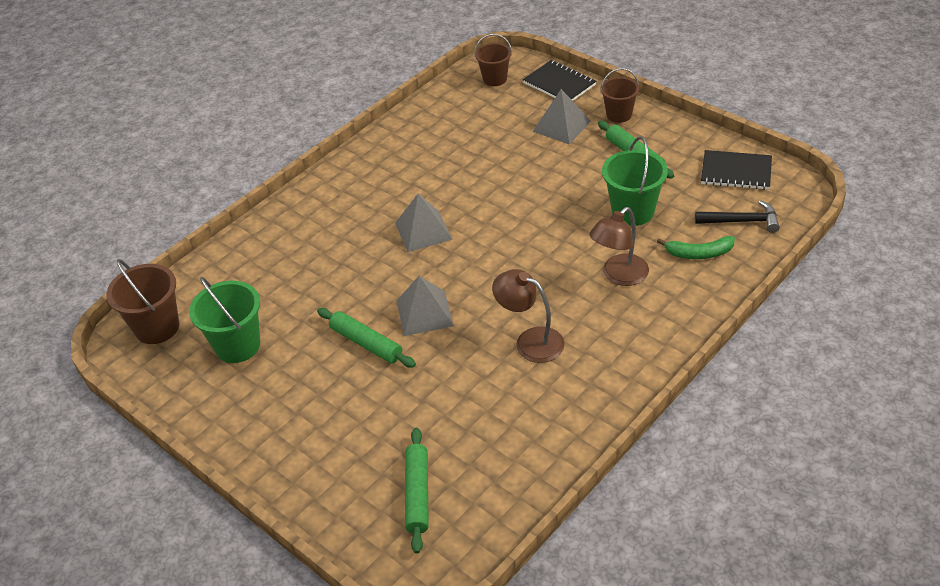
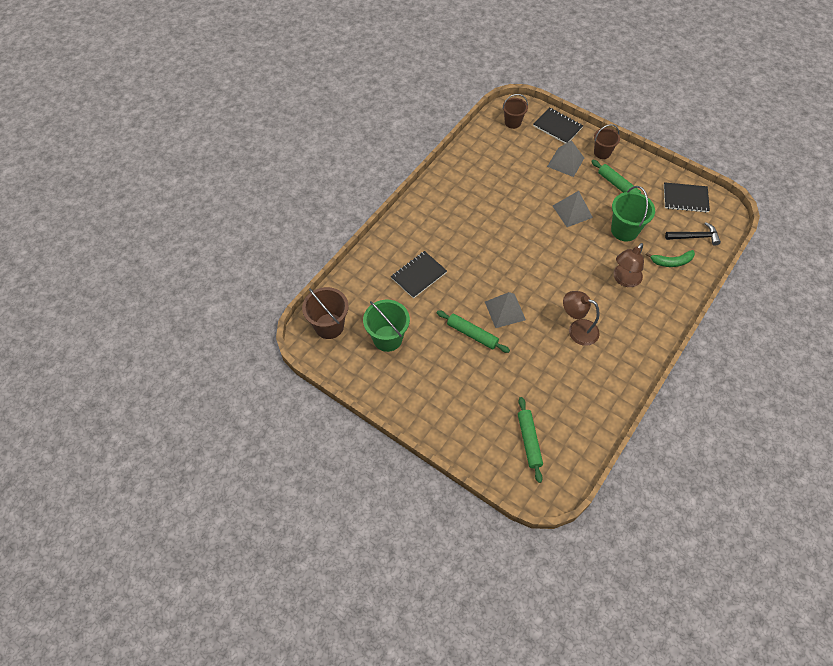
camera: 10 degrees left, 15 degrees up
grey pyramid [395,194,453,252] -> grey pyramid moved to [553,191,593,227]
none -> black notebook [391,251,447,299]

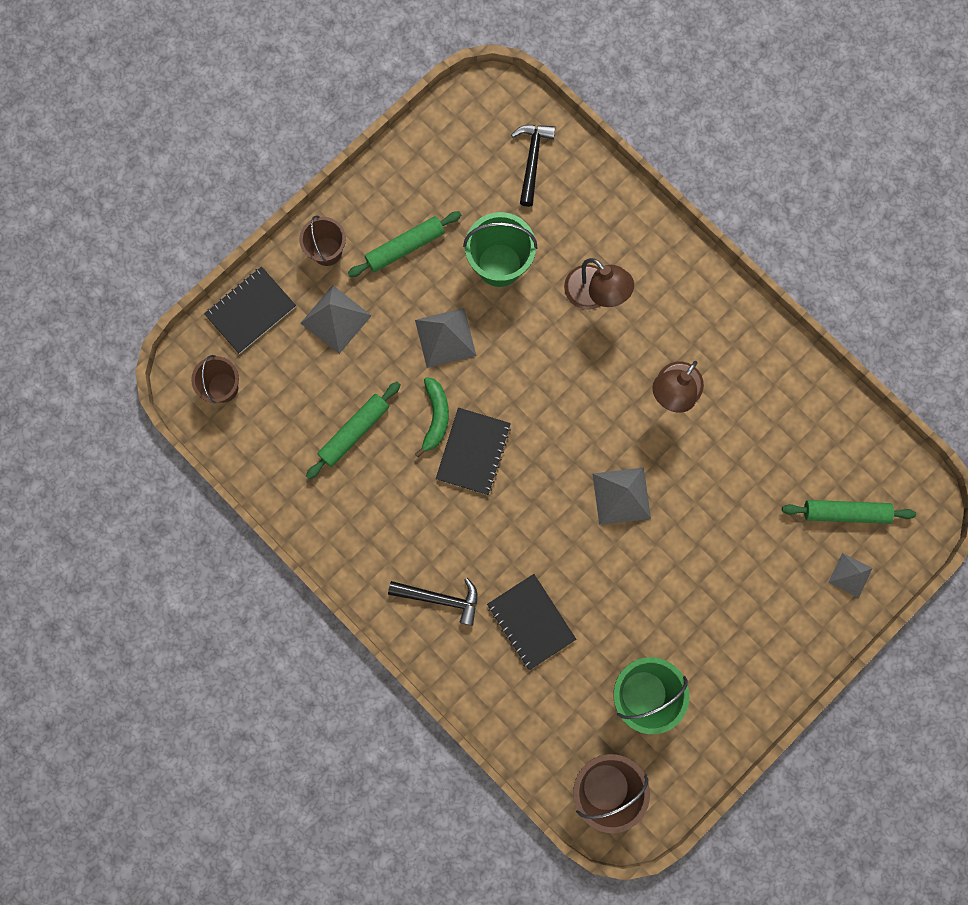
camera: 80 degrees left, 20 degrees up
green rolling pin [437,310,510,353] -> green rolling pin moved to [306,382,400,479]
green banana [646,250,695,267] -> green banana moved to [415,377,449,458]
black notebook [664,182,710,213] -> black notebook moved to [436,408,511,495]
none -> black hammer [388,578,478,626]
none -> grey pyramid [828,553,873,598]

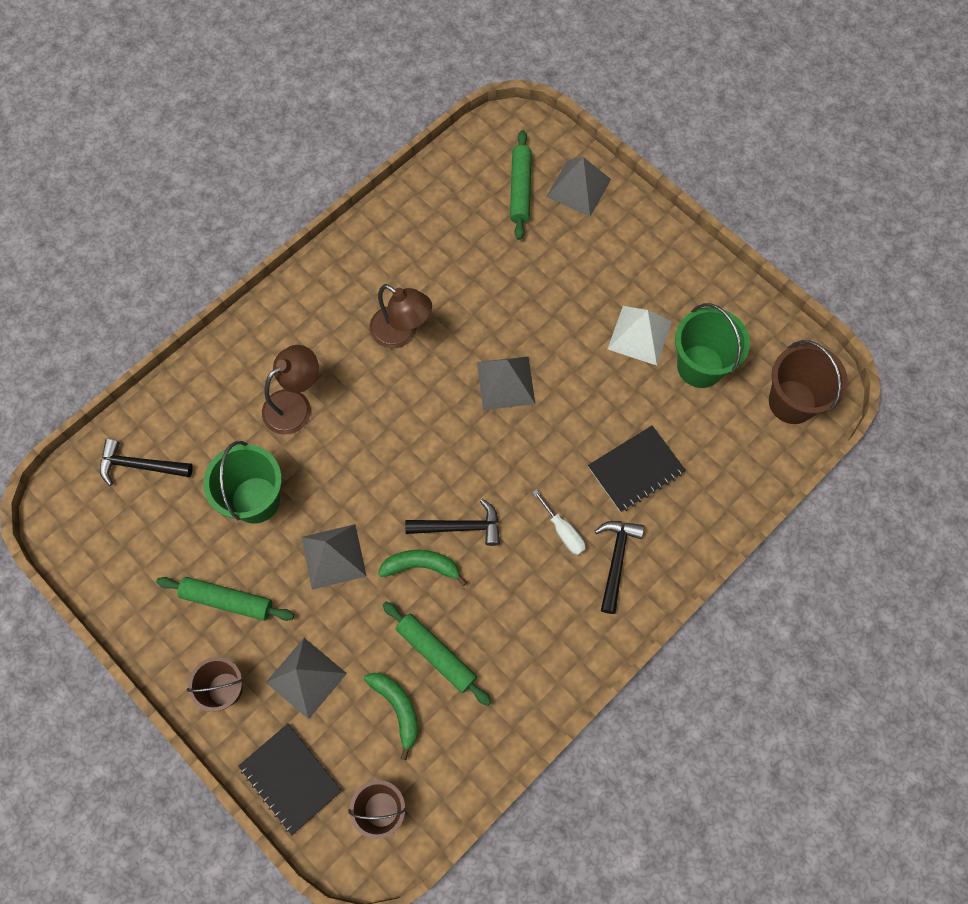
camera: 90 degrees left, 10 degrees down
green rolling pin [348,211,461,277] -> green rolling pin turned 45 degrees counterclockwise [156,577,294,621]
black notebook [436,408,511,495] -> black hammer [405,499,500,546]
grey pyramid [828,553,873,598] -> grey pyramid [546,157,611,217], size x1.57
none -> green banana [364,673,418,760]
none -> white screwdriver [532,489,586,555]
none -> white pyramid [608,306,672,365]

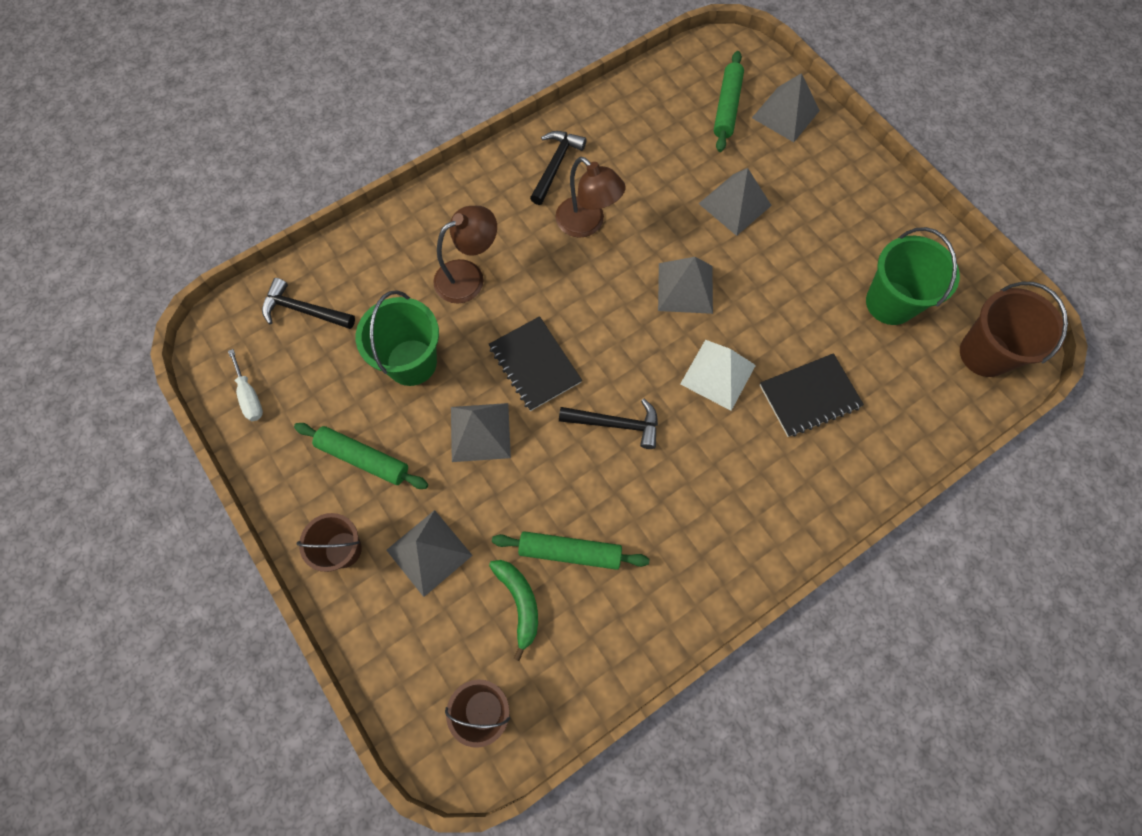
camera: 10 degrees right, 0 degrees up
black notebook [238,723,342,835] -> black notebook moved to [488,316,582,411]
green banana [378,550,467,586] -> none
green rolling pin [382,602,491,706] -> green rolling pin turned 45 degrees counterclockwise [492,531,649,570]
white screwdriver [532,489,586,555] -> white screwdriver moved to [228,349,263,421]
black hammer [595,521,644,614] -> black hammer moved to [530,131,587,205]
white pyramid [608,306,672,365] -> white pyramid moved to [680,340,756,411]
none -> grey pyramid [698,168,772,236]

